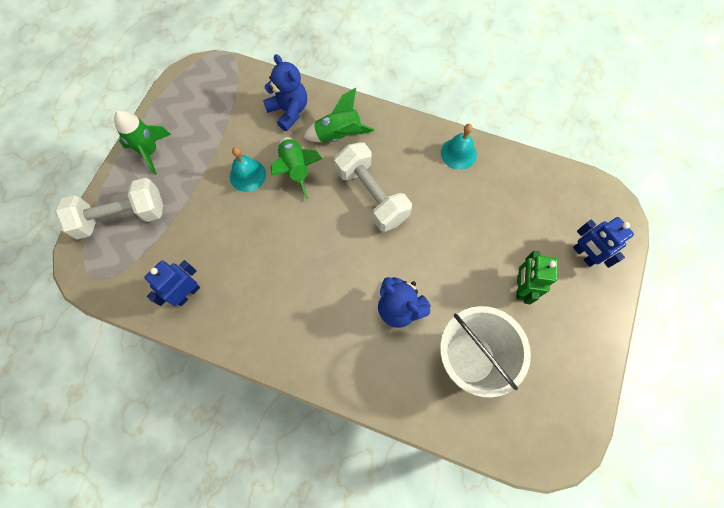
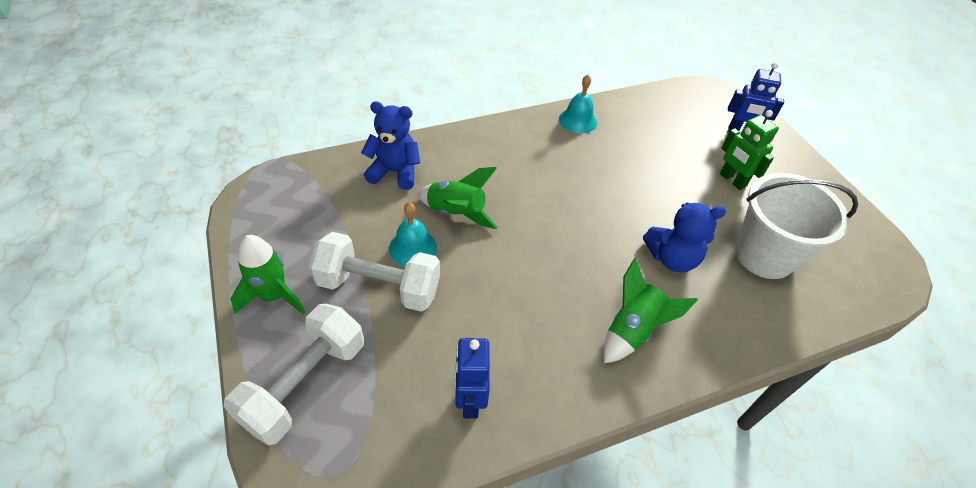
camera: 45 degrees left, 20 degrees down
green rocket [303,88,375,142] -> green rocket moved to [603,258,698,363]
white dumbbell [335,142,412,232] -> white dumbbell moved to [309,232,440,312]

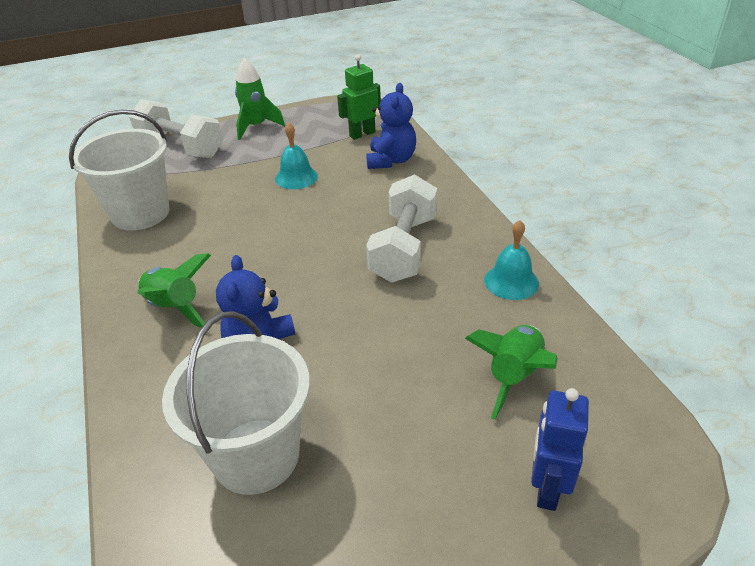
camera: 95 degrees right, 10 degrees down
white dumbbell [309,232,440,312] -> white dumbbell moved to [366,174,437,283]
green rocket [418,167,498,229] -> green rocket moved to [465,325,558,420]
blue robot [455,338,490,419] -> white bucket [69,109,170,231]
green robot [720,110,779,190] -> green robot moved to [337,54,381,140]

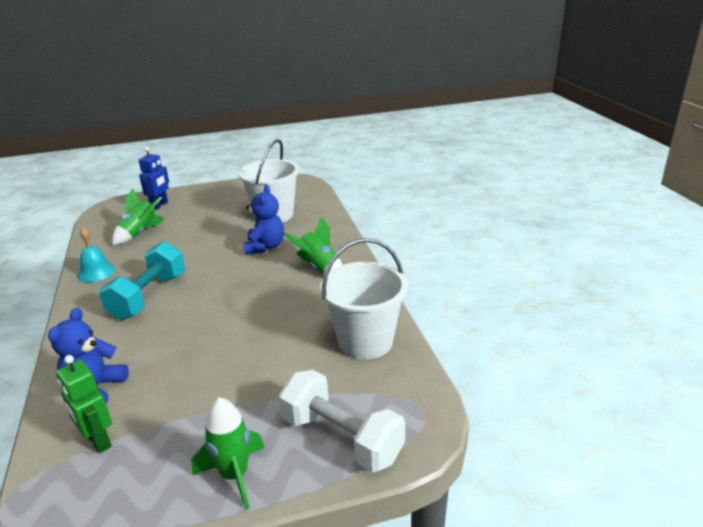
camera: 175 degrees left, 10 degrees down
turquoise bell [275,123,318,189] -> none
green robot [337,54,381,140] -> green robot turned 75 degrees clockwise [56,355,112,453]
white dumbbell [366,174,437,283] -> turquoise dumbbell [99,241,185,320]

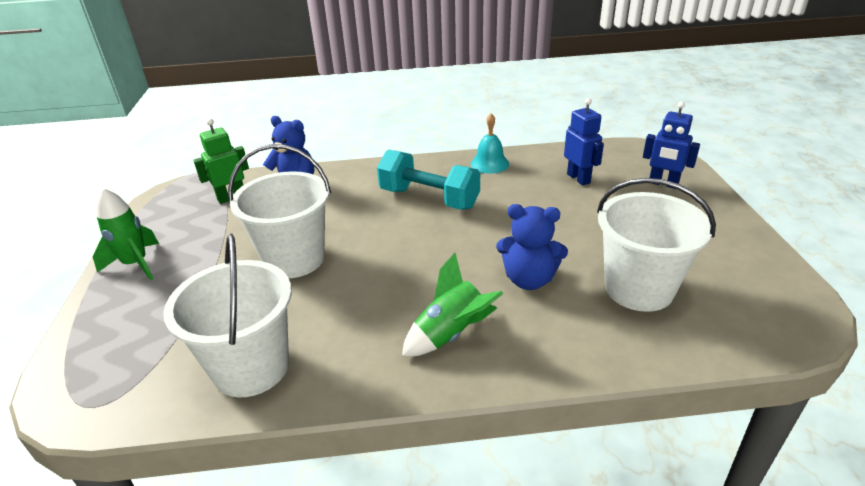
camera: 100 degrees right, 5 degrees up
green rocket [112,188,165,245] -> blue robot [564,98,604,185]
white dumbbell [279,370,405,472] -> none
none -> white bucket [228,144,331,278]

